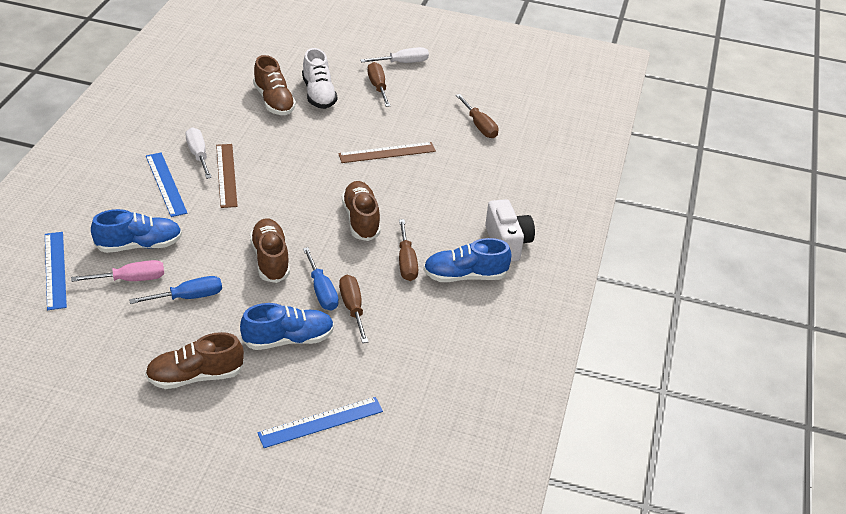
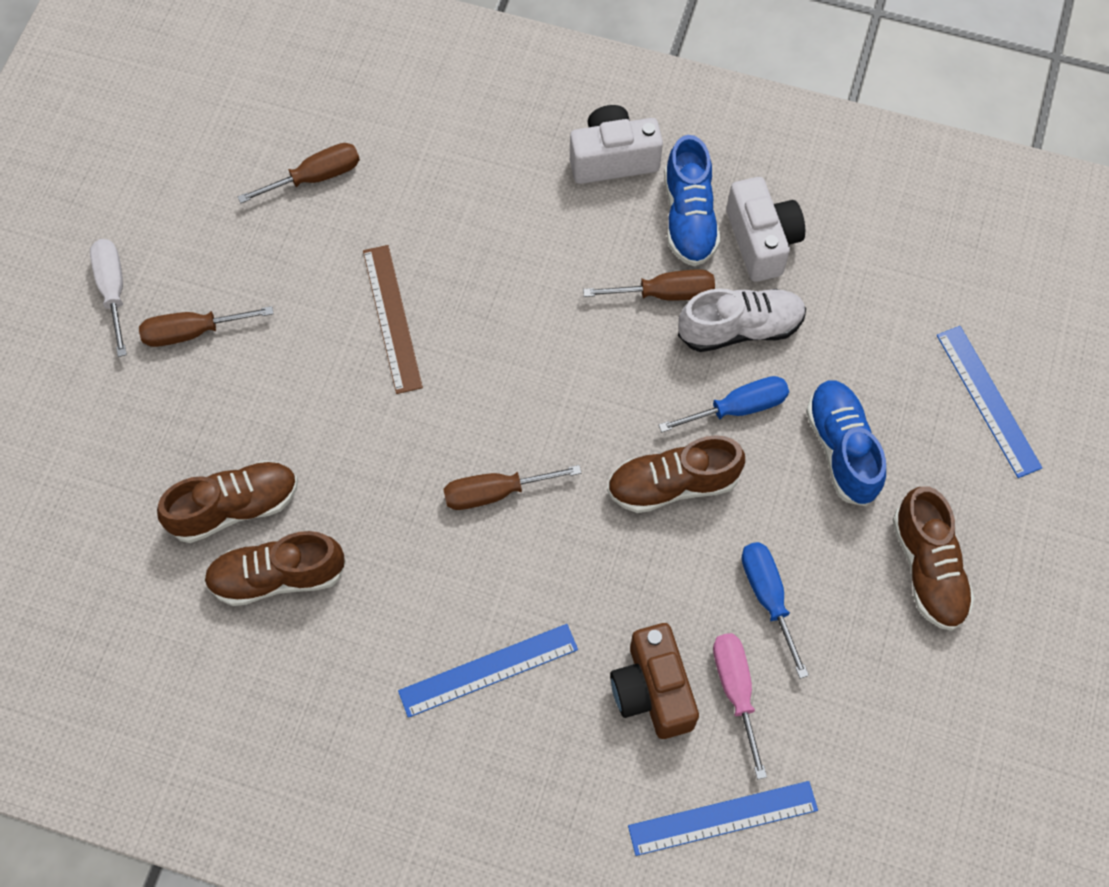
camera: 85 degrees left, 25 degrees up
blue shoe [91,209,182,253] -> brown camera [610,623,699,739]
white screwdriver [185,128,212,179] -> none
brown ruler [216,144,238,208] -> none
white shoe [302,48,337,109] -> white shoe moved to [678,288,806,352]
brown screwdriver [339,275,368,343] -> brown screwdriver moved to [443,465,581,510]
brown shoe [342,181,381,241] -> brown shoe moved to [204,531,346,606]
none -> white camera [726,177,805,282]

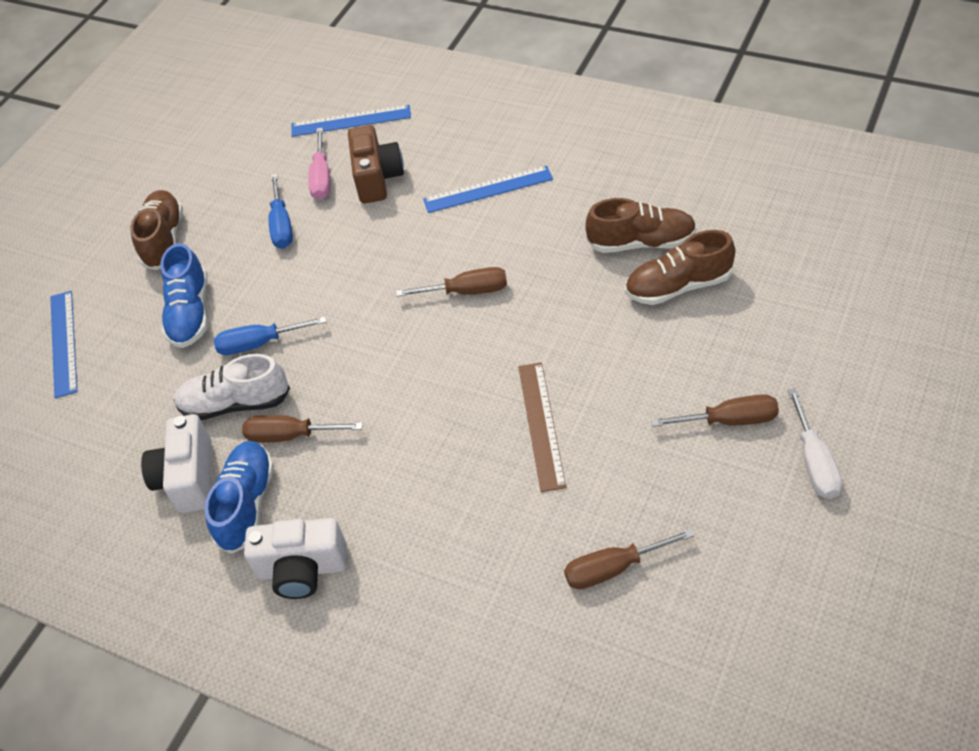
camera: 165 degrees left, 15 degrees down
brown shoe [607,435,745,513] -> none

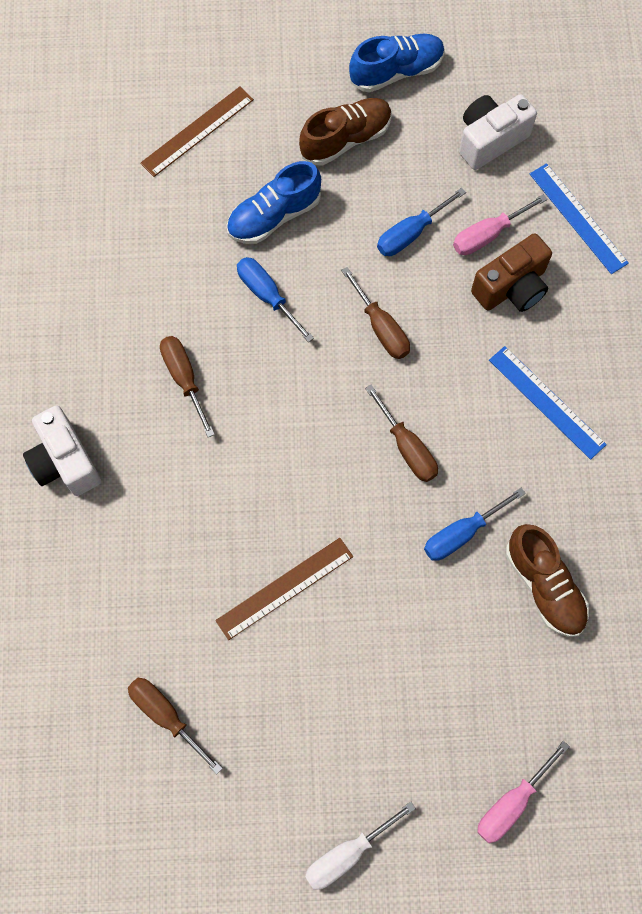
camera: 55 degrees right, 20 degrees up
blue ruler [50,291,78,398] -> brown ruler [140,87,254,177]
white camera [141,414,212,513] -> white camera moved to [459,94,537,170]
white shoe [174,354,290,420] -> none
blue shoe [205,441,274,554] -> blue shoe moved to [349,34,445,92]
brown shoe [625,230,735,305] -> none
brown screwdriver [651,394,779,427] -> brown screwdriver moved to [341,267,410,359]
none -> blue screwdriver [424,488,526,561]
none -> pink screwdriver [477,741,570,843]

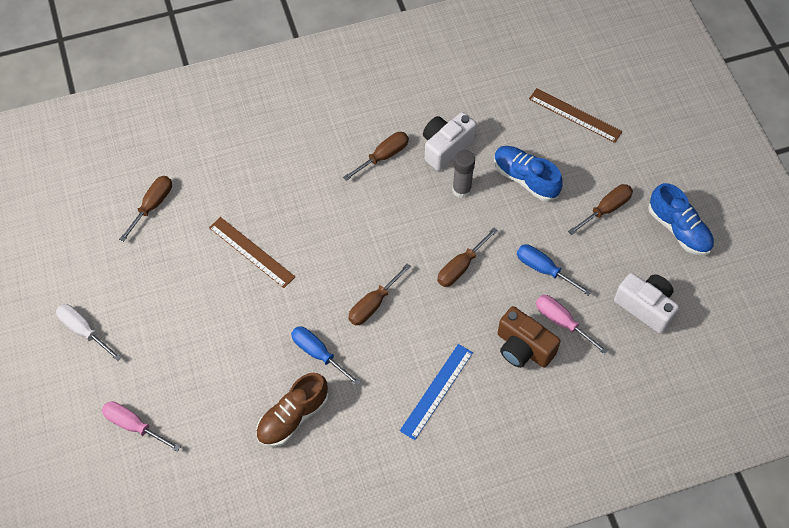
camera: 75 degrees right, 10 degrees down
white camera [23,406,101,496] -> white camera moved to [423,112,477,171]
blue screwdriver [237,257,314,342] -> grey glue stick [452,150,475,198]
brown shoe [299,98,392,165] -> brown screwdriver [568,184,633,235]
blue ruler [530,163,629,274] -> none

